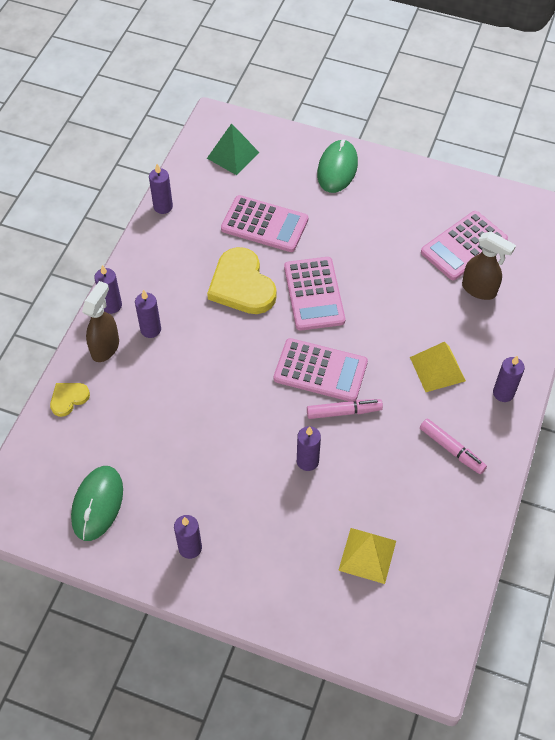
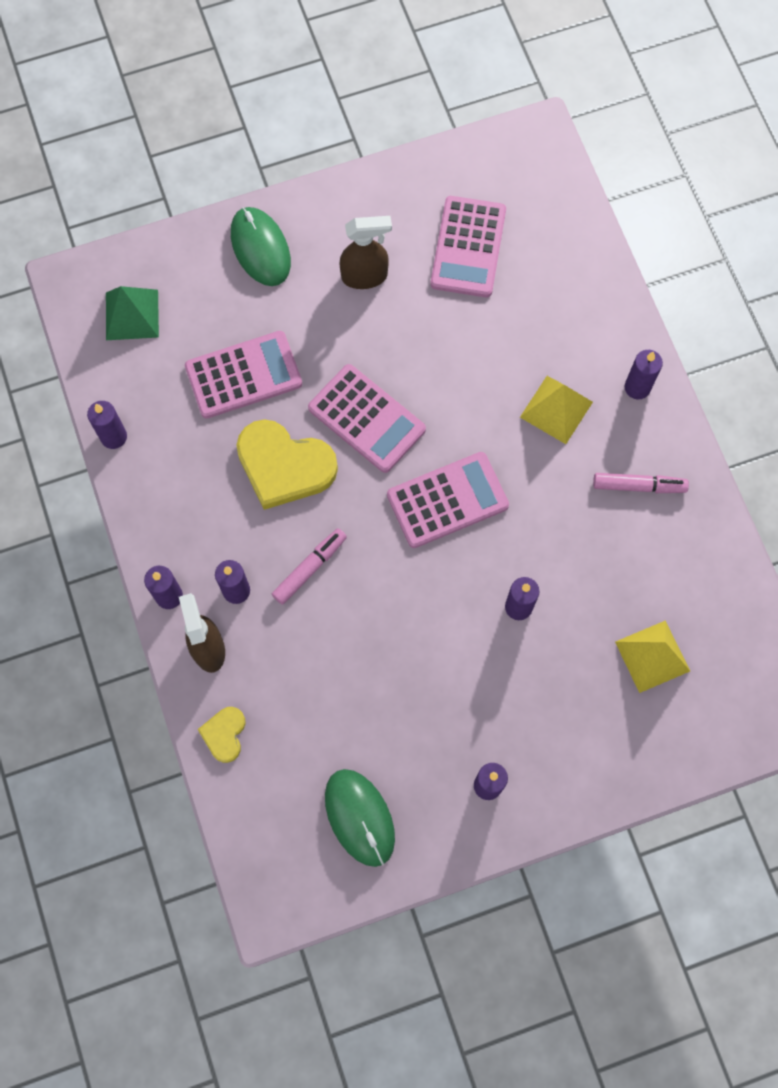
camera: 40 degrees left, 15 degrees up
pink marker [307,399,383,419] -> pink marker moved to [272,528,347,605]
brown spray bottle [462,232,516,300] -> brown spray bottle moved to [340,216,392,289]

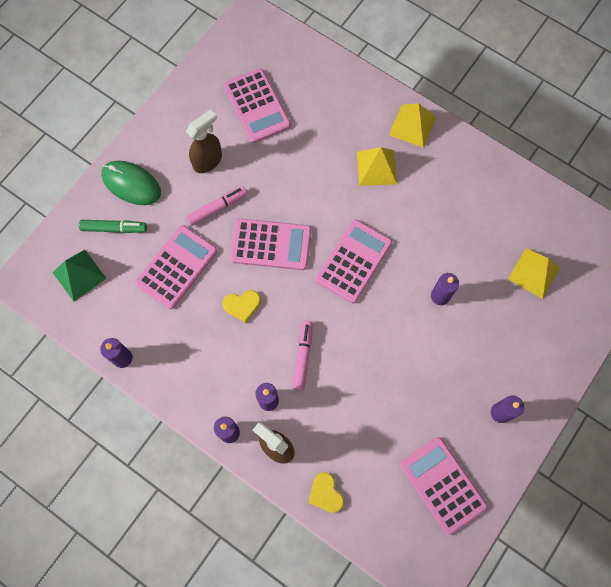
camera: 35 degrees left, 0 degrees up
yellow heart [236,419,338,510] -> yellow heart [223,290,261,323], size x0.50
green mouse [325,769,395,867] -> pink calculator [400,437,488,535]
pink marker [593,473,689,493] -> pink marker moved to [186,186,247,226]
purple candle [624,350,663,399] -> yellow pyramid [389,103,436,148]
none -> green marker [79,220,147,233]

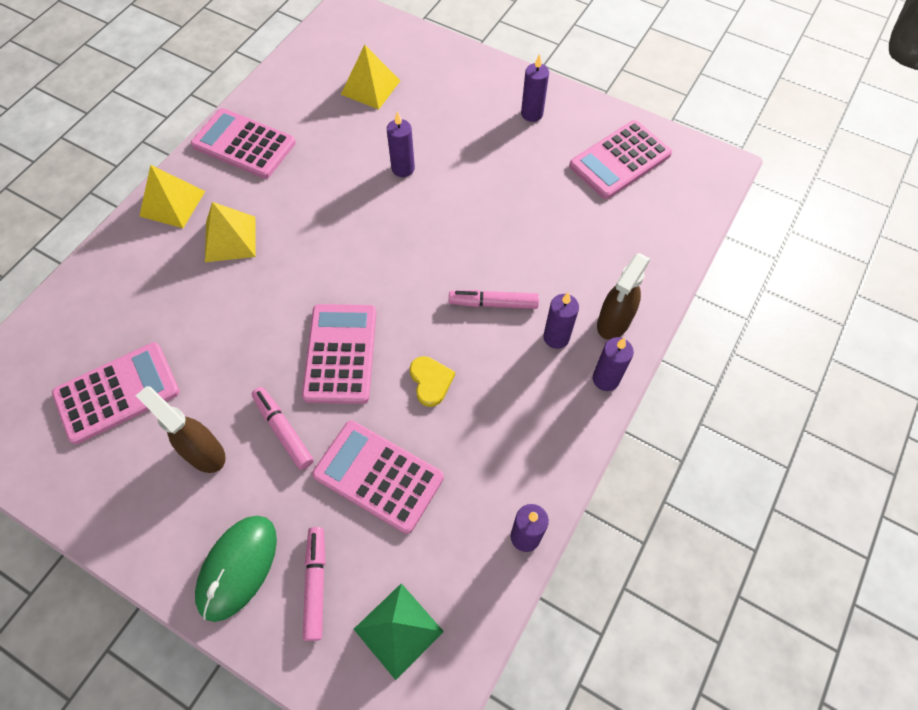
camera: 95 degrees left, 10 degrees down
green marker [79,220,147,233] -> pink marker [303,527,325,641]
yellow heart [308,472,344,513] -> none
pink calculator [316,219,392,303] -> pink calculator moved to [191,108,296,179]

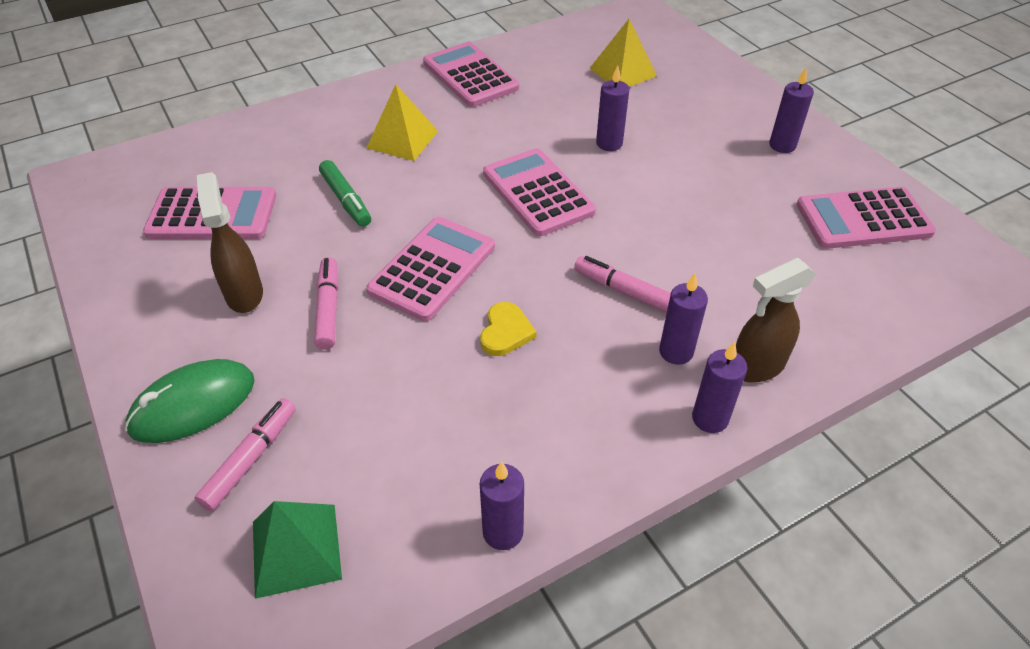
camera: 30 degrees right, 15 degrees down
yellow pyramid [139,165,205,228] -> none
pink calculator [312,421,444,534] -> pink calculator moved to [483,148,596,236]
none -> green marker [319,160,371,227]

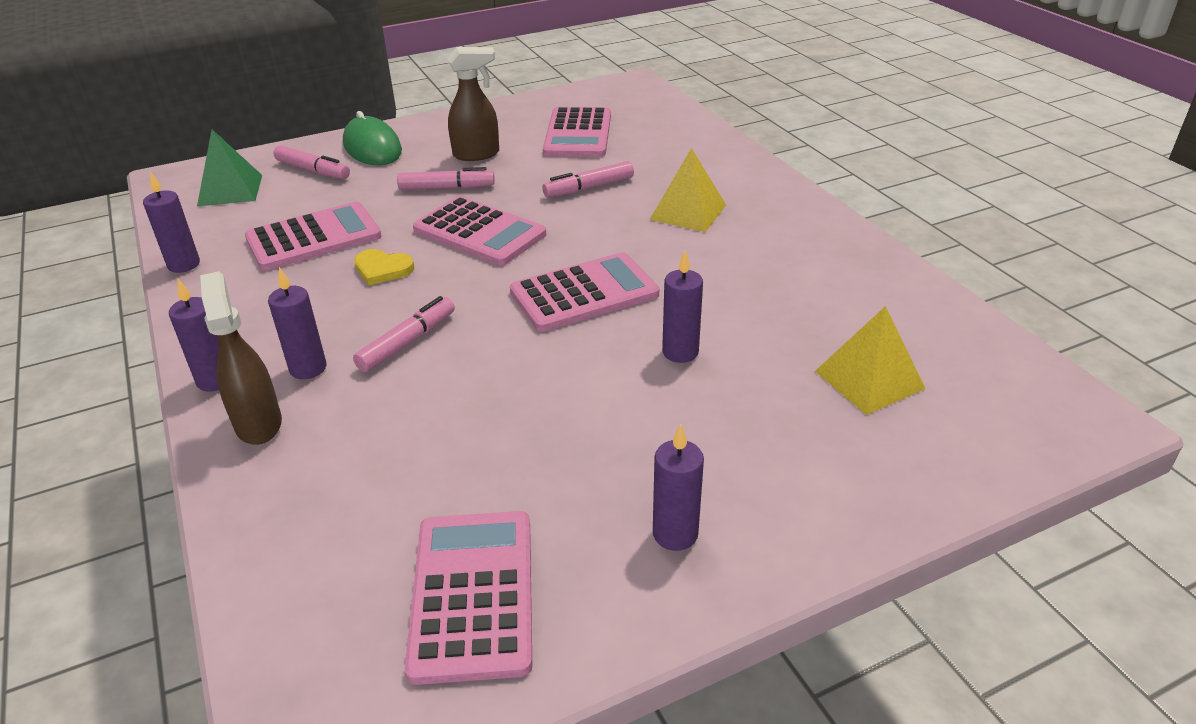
camera: 95 degrees right, 10 degrees down
green marker [319,160,371,227] -> pink marker [542,161,634,197]
pink calculator [423,42,519,107] -> pink calculator moved to [245,202,382,271]

